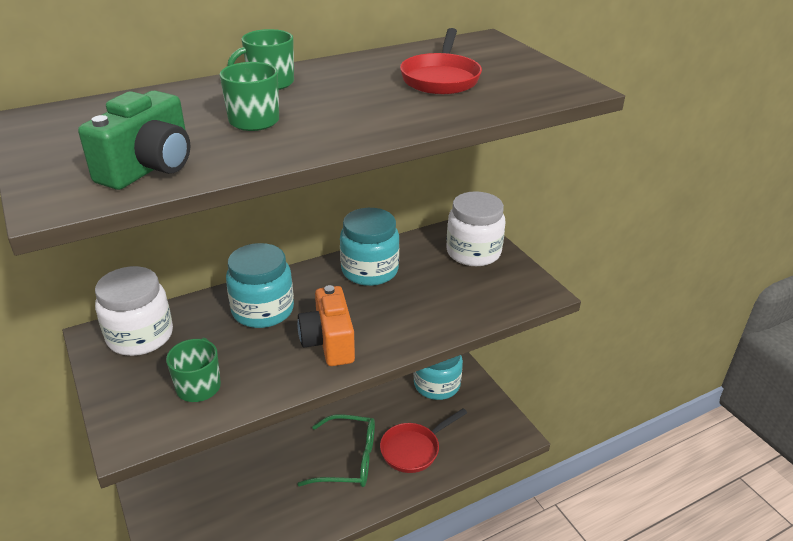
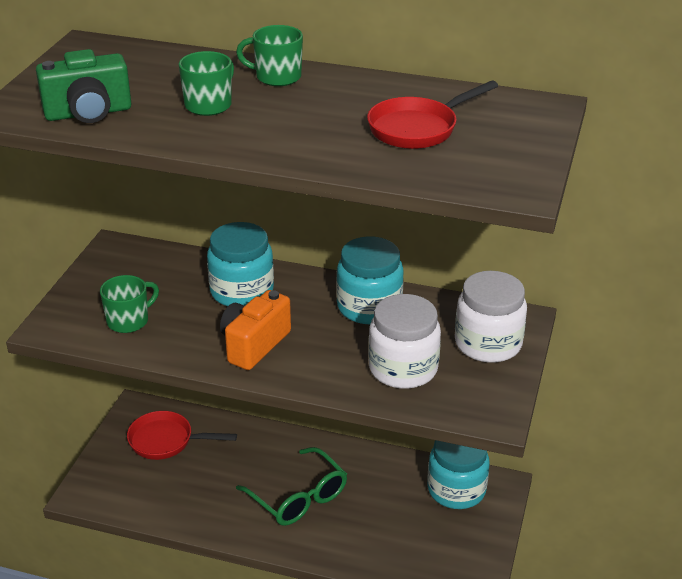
camera: 45 degrees right, 0 degrees up
white jar [95,266,173,356] -> white jar moved to [368,294,441,389]
red pan [380,408,467,473] -> red pan moved to [127,411,237,460]

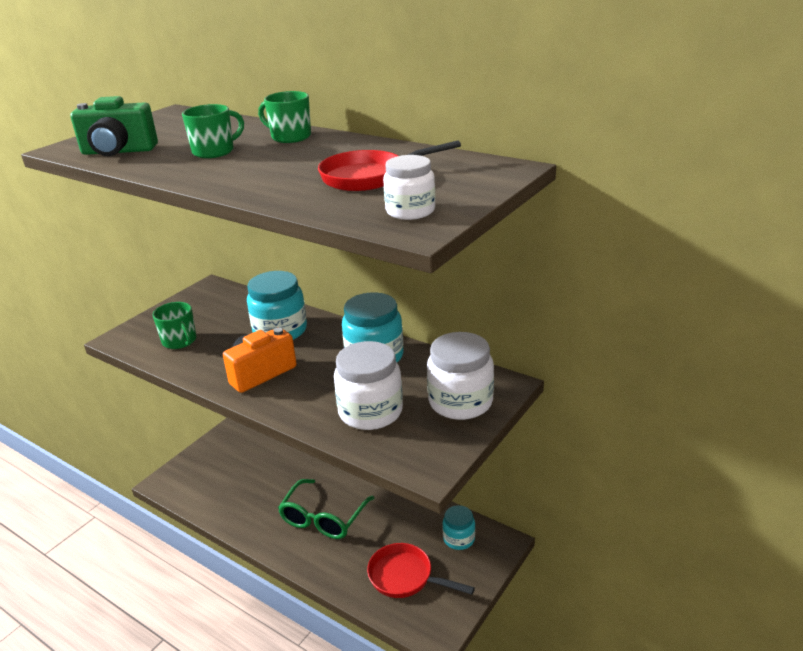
camera: 20 degrees right, 5 degrees down
green mug [100,275,159,333] -> green mug turned 75 degrees clockwise [153,302,196,349]
red pan [127,411,237,460] -> red pan moved to [367,543,475,598]
green glasses [236,447,347,526] -> green glasses turned 45 degrees clockwise [278,479,374,539]
turquoise jar [428,440,490,509] -> turquoise jar [442,505,475,550], size x0.60
none -> white jar [383,155,435,220]

